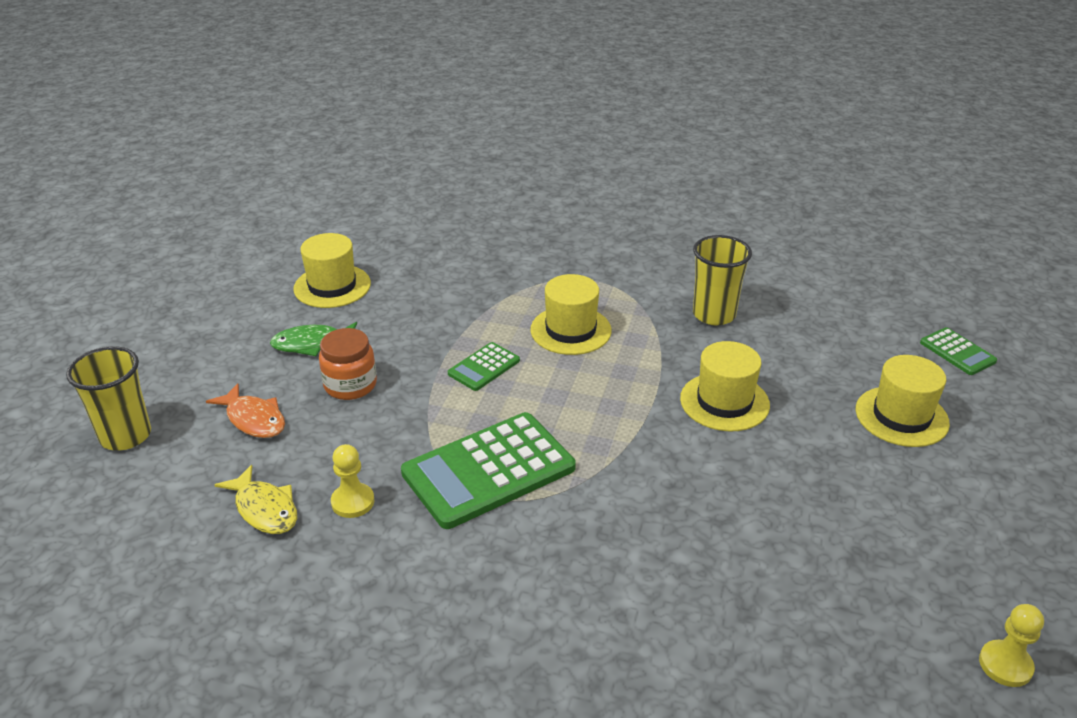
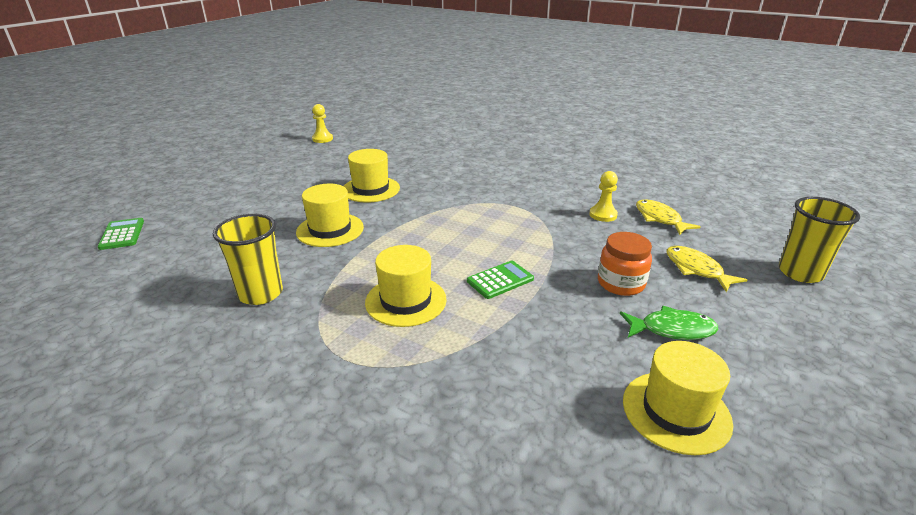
camera: 165 degrees left, 5 degrees down
orange fish [206,383,285,438] -> yellow fish [666,246,747,292]
green calculator [401,412,576,529] -> none
yellow hat [856,355,950,447] -> yellow hat moved to [344,149,400,203]

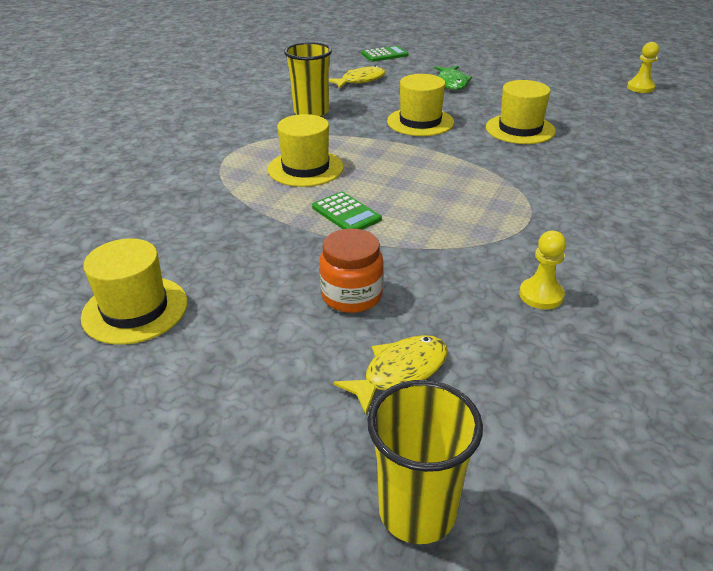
camera: 85 degrees right, 5 degrees up
green fish [620,306,719,340] -> green fish moved to [434,66,472,90]
yellow fish [636,199,701,235] -> yellow fish moved to [329,65,386,89]

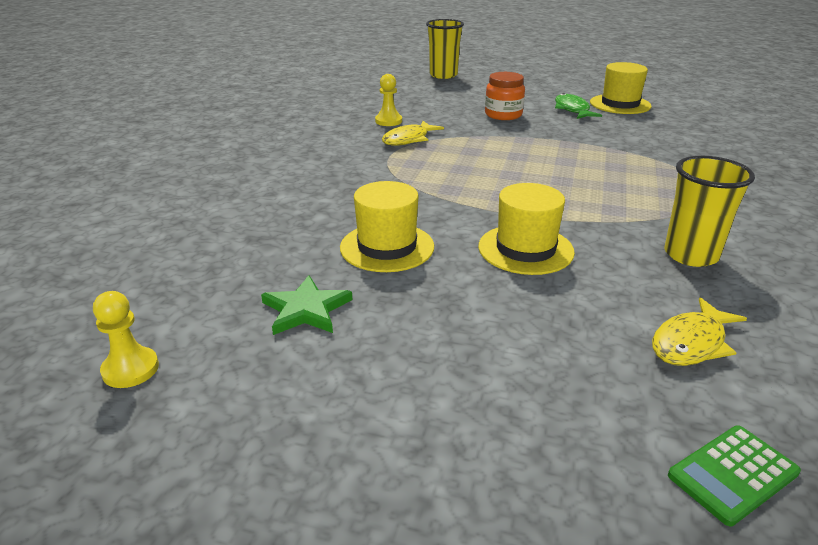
camera: 170 degrees right, 5 degrees down
yellow hat [268,114,344,187] -> none
green calculator [312,192,382,230] -> none
yellow fish [333,335,448,415] -> yellow fish moved to [382,121,444,146]
green fish [434,66,472,90] -> green fish moved to [555,93,602,119]
none -> green star [261,275,352,335]

